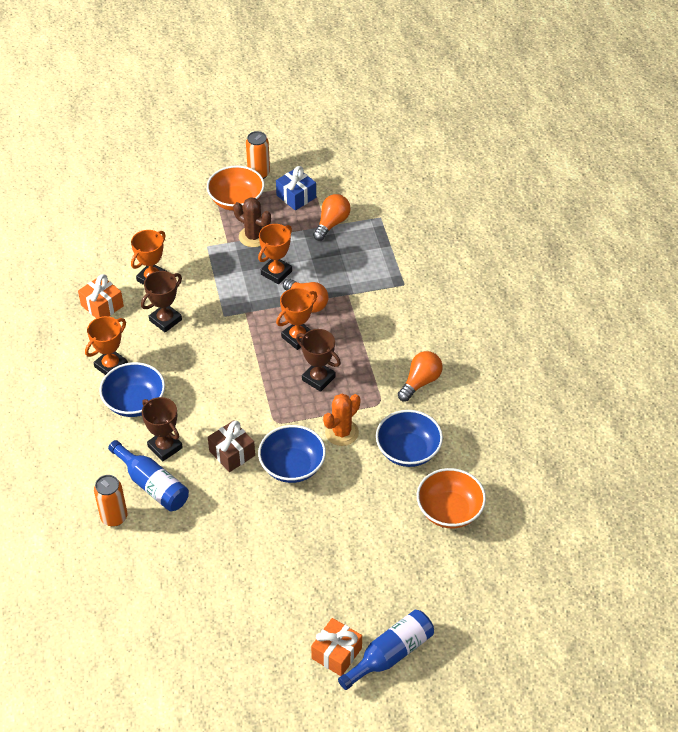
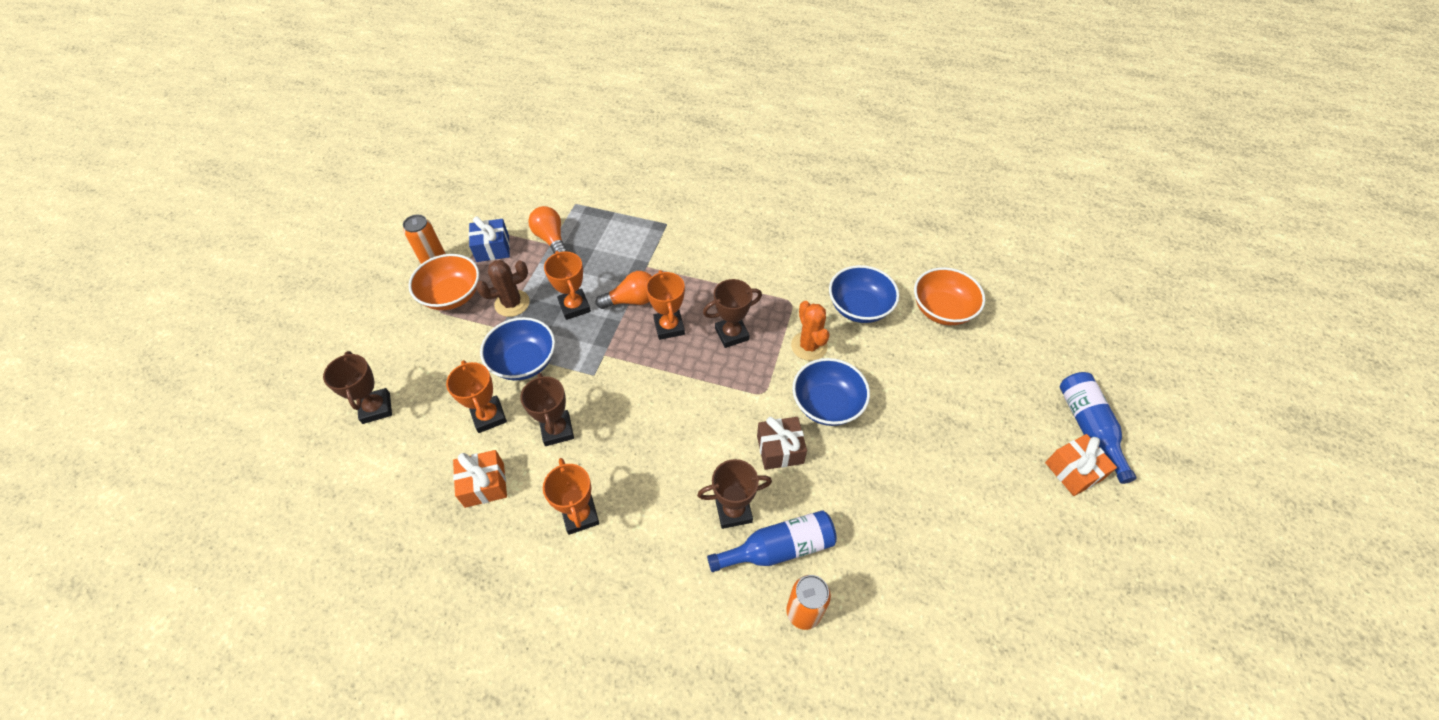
camera: 60 degrees left, 5 degrees up
blue bowl [99,362,165,417] -> blue bowl moved to [480,317,555,381]
orange light bulb [398,351,442,401] -> none
none -> brown trophy [323,351,392,424]

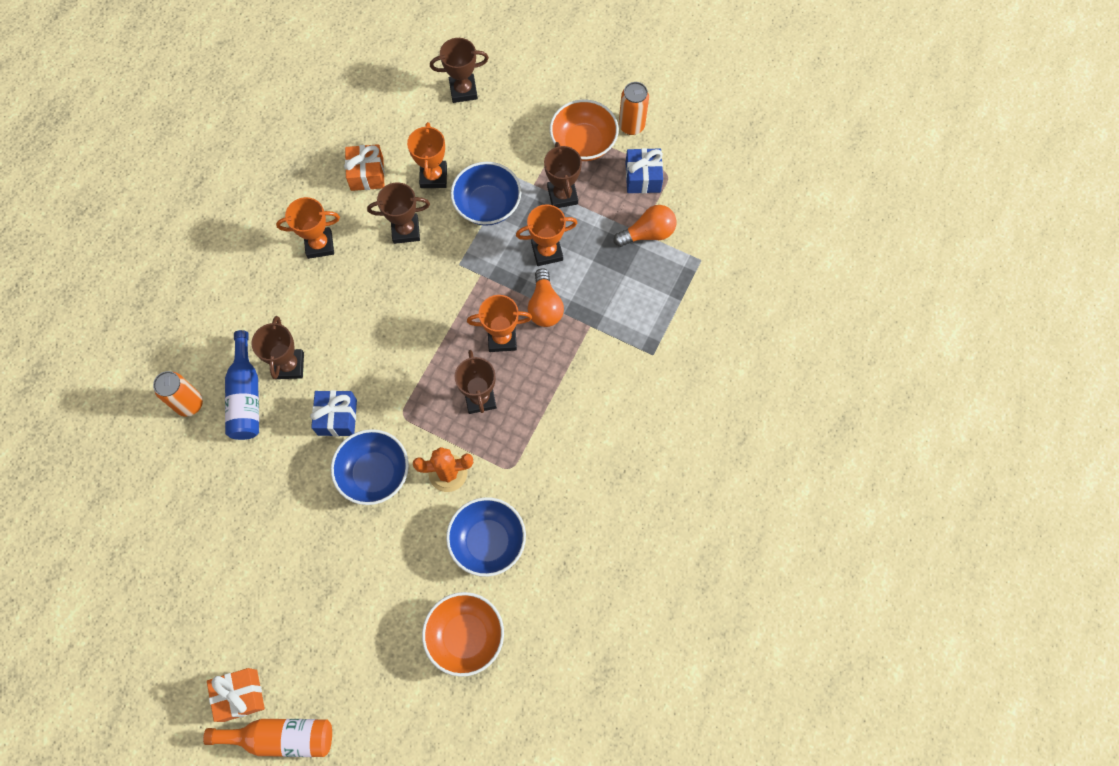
camera: 100 degrees right, 15 degrees up
orange trophy [446,360,507,433] -> orange trophy turned 75 degrees counterclockwise [407,122,447,188]
brown cactus [476,260,530,317] -> brown trophy [544,142,582,208]
brown gift [757,417,807,470] -> blue gift [310,390,357,436]
blue bottle [1060,372,1137,484] -> orange bottle [203,719,332,757]

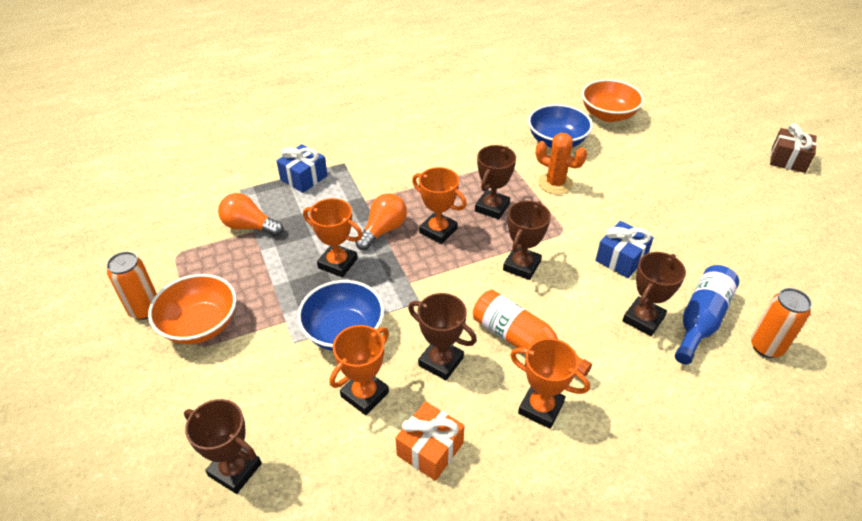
camera: 140 degrees left, 25 degrees down
orange bottle [203,719,332,757] -> orange bottle moved to [473,290,592,377]
orange gift [207,668,265,722] -> brown gift [770,123,817,173]
blue bowl [331,429,409,505] -> none
brown trophy [544,142,582,208] -> brown trophy moved to [503,201,551,280]
blue gift [626,148,663,193] -> blue gift moved to [277,144,328,193]

